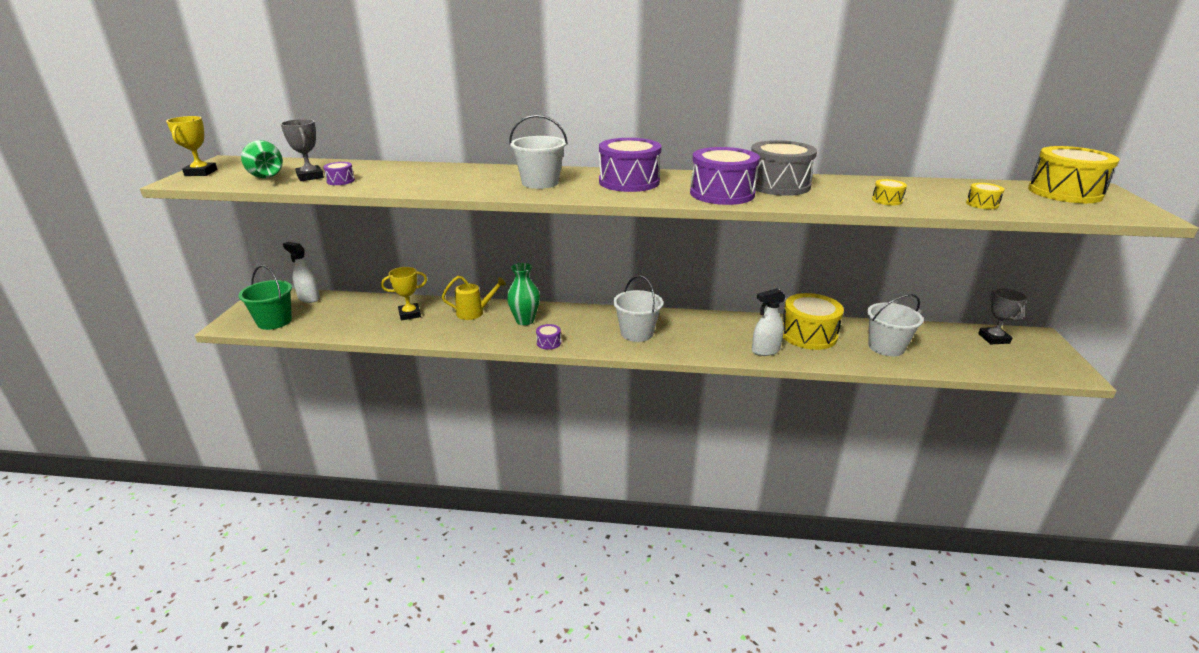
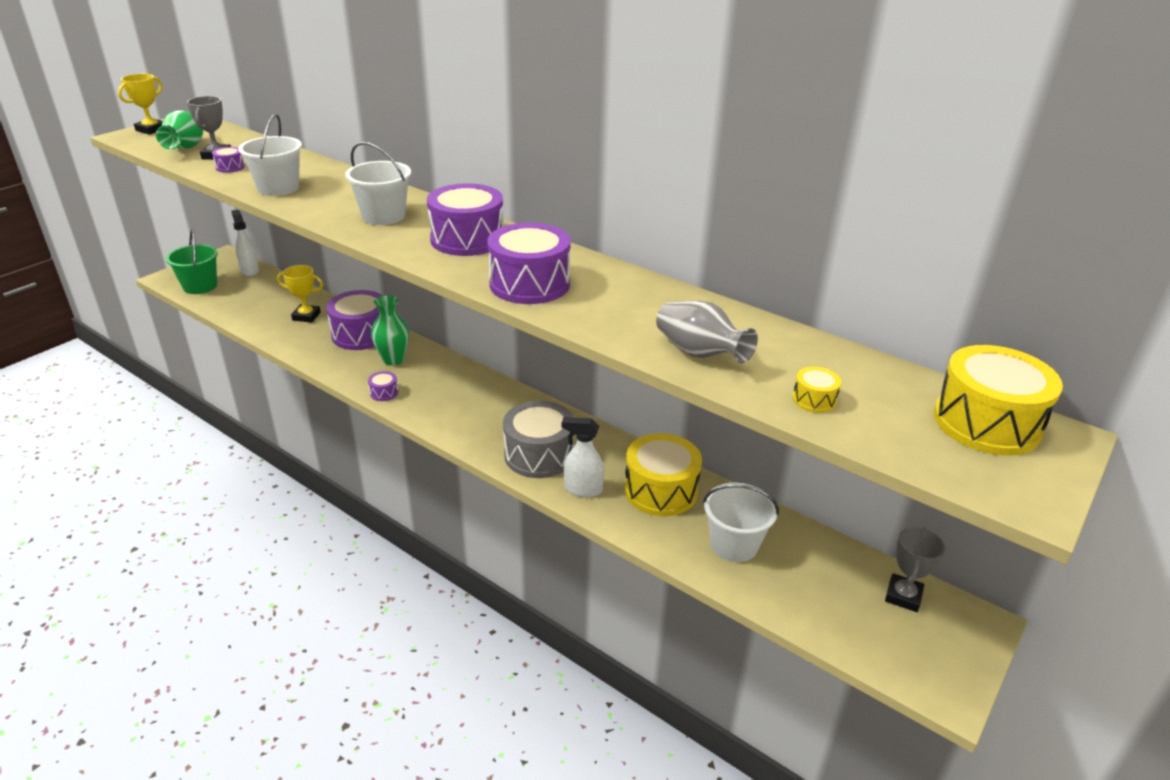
camera: 30 degrees right, 5 degrees up
yellow watering can [442,276,506,320] -> purple drum [326,290,383,350]
white bucket [613,275,663,342] -> white bucket moved to [238,114,302,196]
grey drum [751,140,817,196] -> grey drum moved to [503,401,574,478]
yellow drum [872,179,907,205] -> grey vase [656,301,758,363]

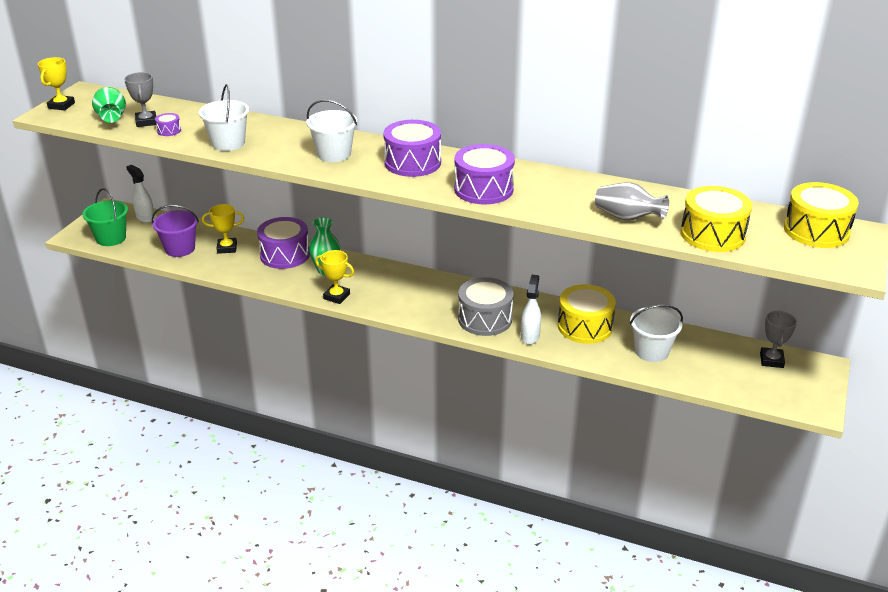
camera: 15 degrees left, 0 degrees up
purple drum [368,371,398,401] -> yellow trophy [315,250,354,304]
white spray bottle [562,417,604,497] -> white spray bottle turned 105 degrees clockwise [521,275,541,344]
yellow drum [793,367,841,413] -> yellow drum [681,186,752,252], size x2.29
none -> purple bucket [152,205,199,257]

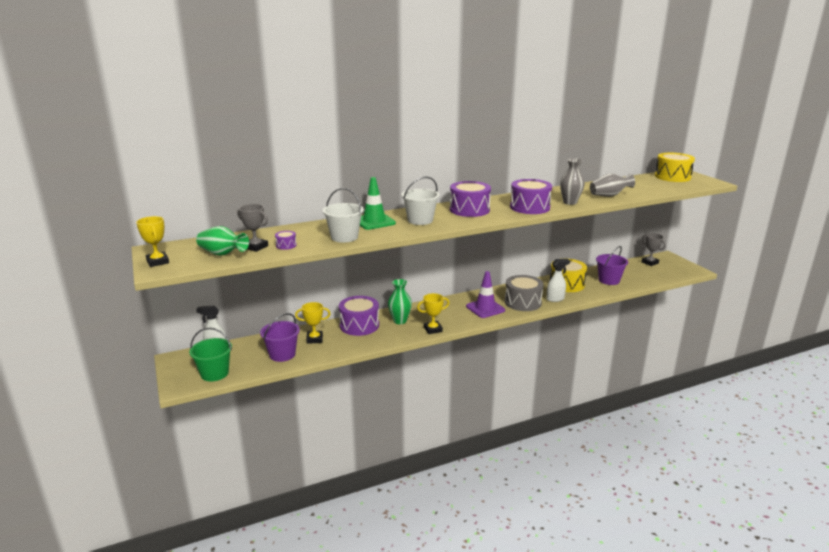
camera: 45 degrees left, 10 degrees down
yellow trophy [202,204,244,254] -> yellow trophy turned 45 degrees clockwise [295,302,331,344]
white spray bottle [521,275,541,344] -> white spray bottle turned 105 degrees clockwise [546,259,570,302]
white bucket [630,305,683,362] -> purple bucket [596,246,628,285]
yellow drum [681,186,752,252] -> none
none -> green traffic cone [360,177,396,230]
none -> purple traffic cone [466,271,505,318]
none -> grey vase [560,158,585,205]

